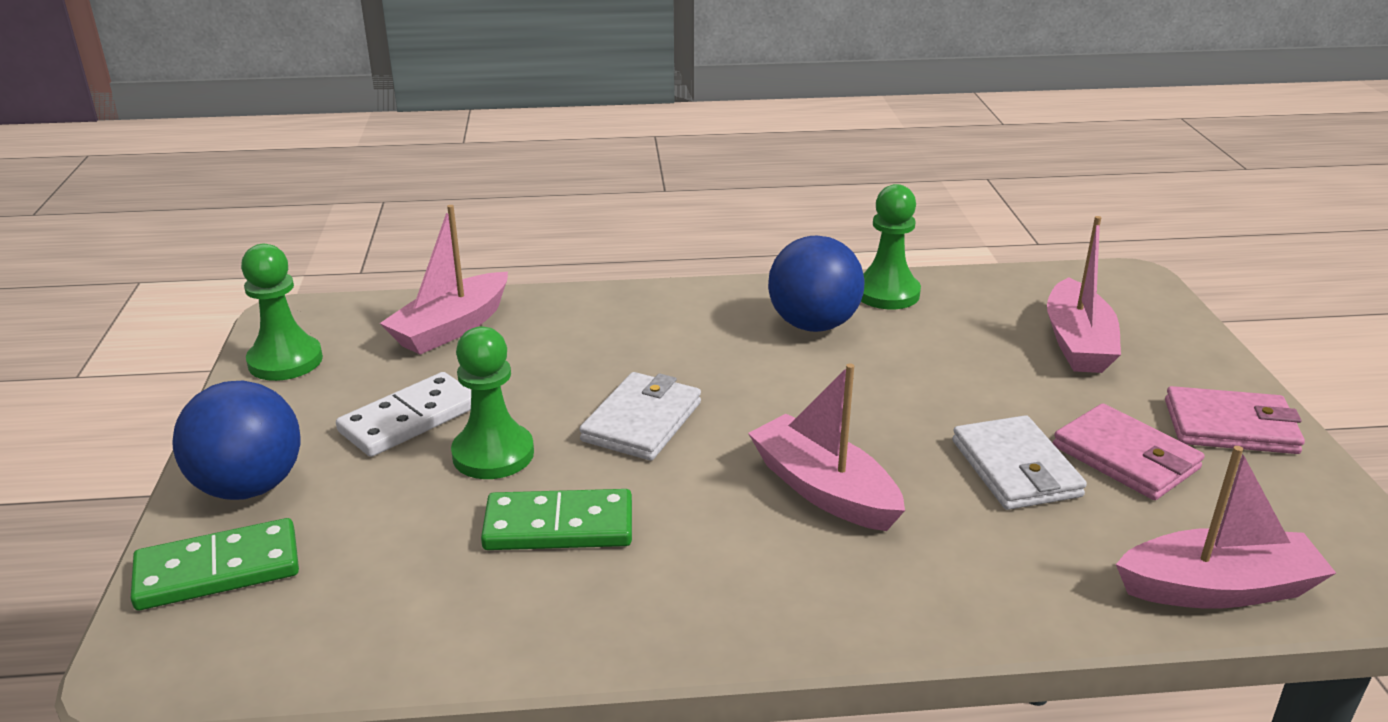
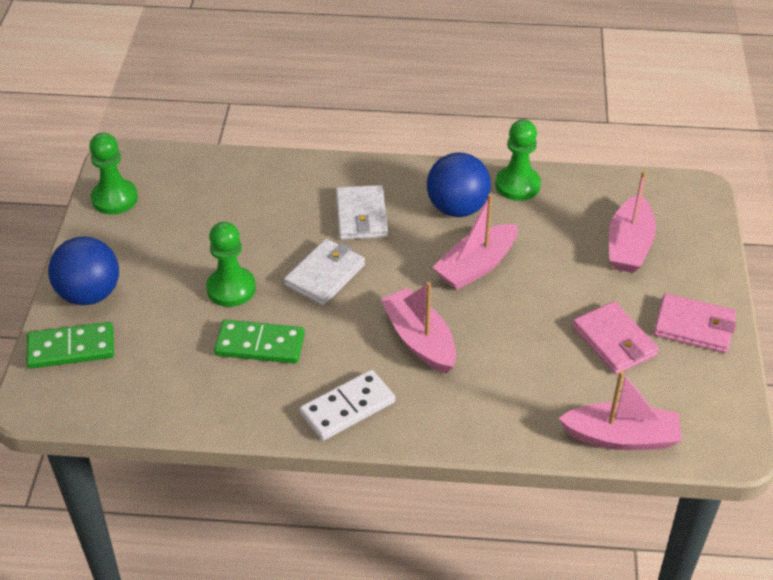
camera: 10 degrees right, 15 degrees up
white domino [336,372,471,457] -> white domino moved to [300,370,395,441]
pink boat [380,205,508,355] -> pink boat moved to [432,194,518,290]
white wallet [952,415,1087,510] -> white wallet moved to [336,185,388,240]

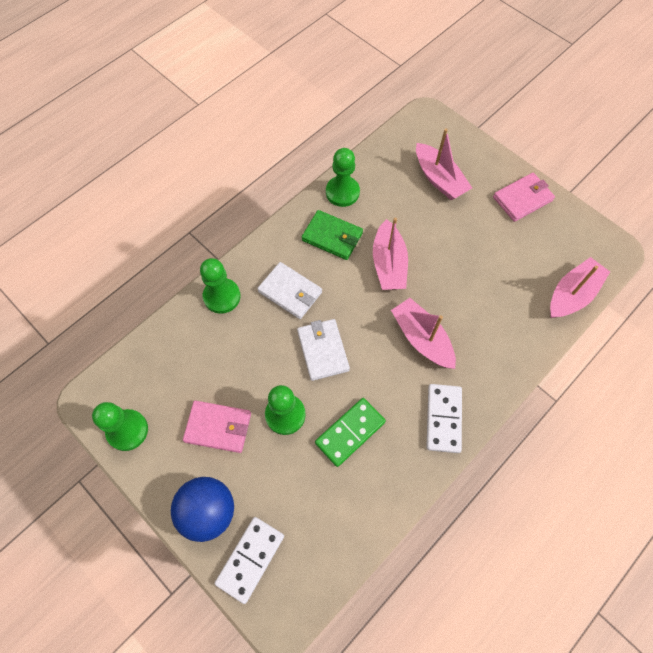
camera: 50 degrees left, 20 degrees up
green domino [26,322,114,369] -> white domino [215,517,284,604]
pink boat [380,282,456,374] -> pink boat turned 45 degrees clockwise [391,298,456,369]
blue ball [427,152,491,217] -> green wallet [302,210,363,260]
pink wallet [572,301,659,374] -> pink wallet moved to [183,401,251,453]
none -> green pawn [200,258,241,314]

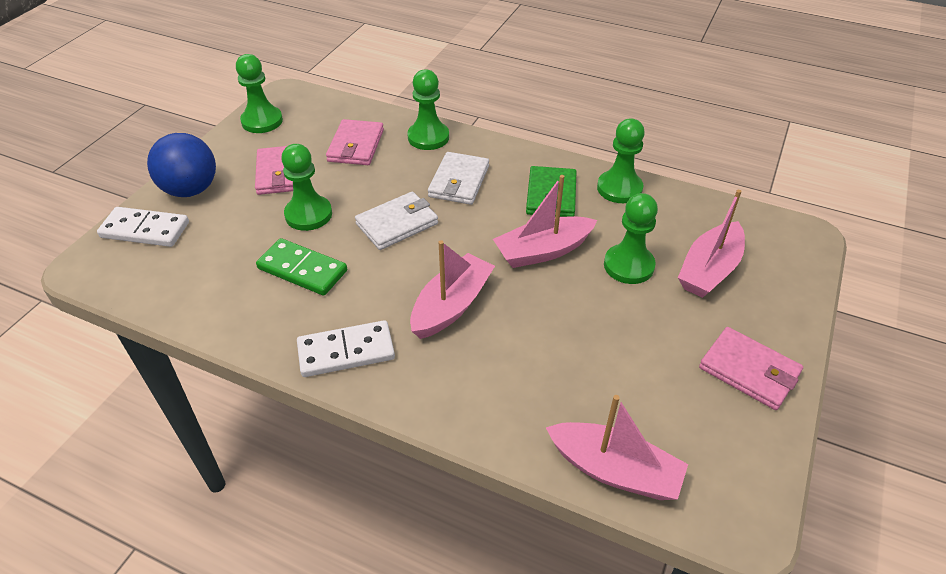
camera: 70 degrees right, 20 degrees down
none -> pink wallet [326,119,384,165]
none -> green pawn [604,193,658,284]

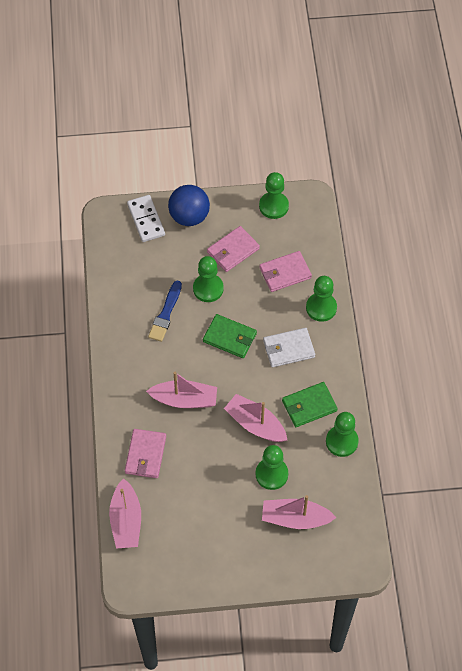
camera: 60 degrees right, 15 degrees up
green domino [256,238,347,296] -> blue brush [148,281,182,342]
white domino [297,320,395,377] -> none
white wallet [355,192,438,250] -> green wallet [203,314,257,358]
pink wallet [699,327,803,410] -> pink wallet moved to [125,429,166,478]

